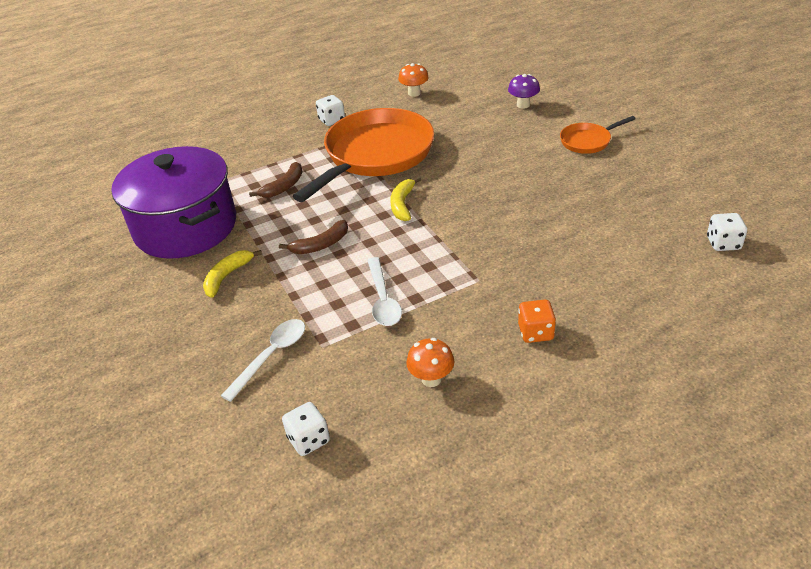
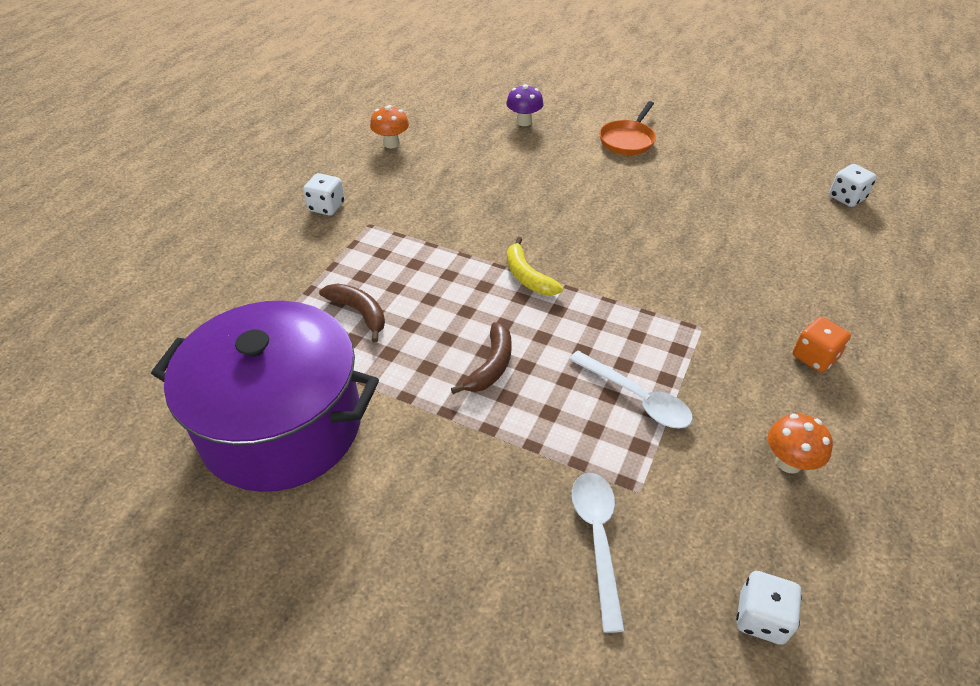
camera: 40 degrees left, 5 degrees up
yellow banana [203,250,262,298] -> none
brown banana [249,162,302,198] -> brown banana turned 45 degrees counterclockwise [319,283,385,342]
orange pan [293,108,434,202] -> none

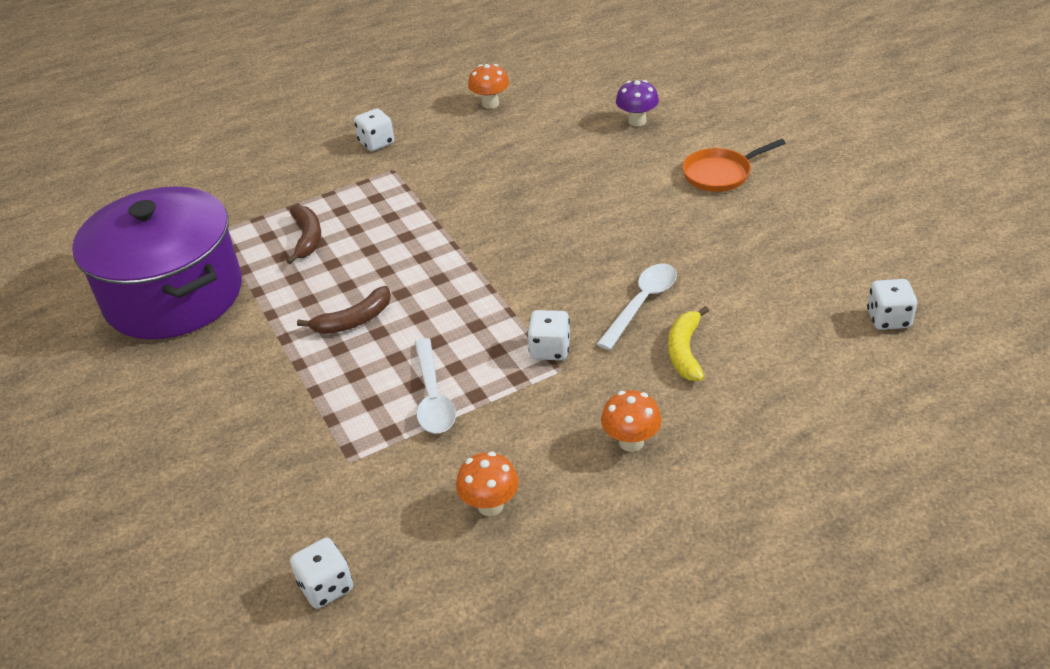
camera: 40 degrees right, 5 degrees down
yellow banana [507,237,563,295] -> yellow banana moved to [668,306,709,381]
white spoon [572,473,625,633] -> white spoon moved to [597,264,677,350]
orange dice [793,317,851,372] -> orange mushroom [601,390,662,452]
none -> white dice [527,310,570,360]

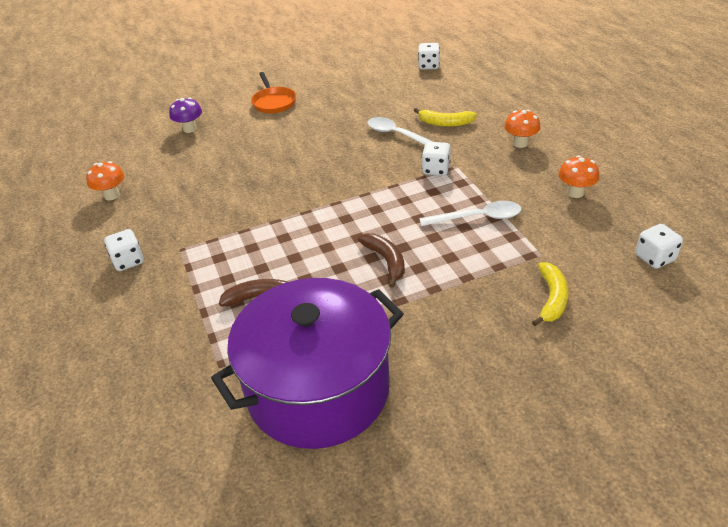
camera: 85 degrees left, 0 degrees up
none -> yellow banana [532,262,569,326]

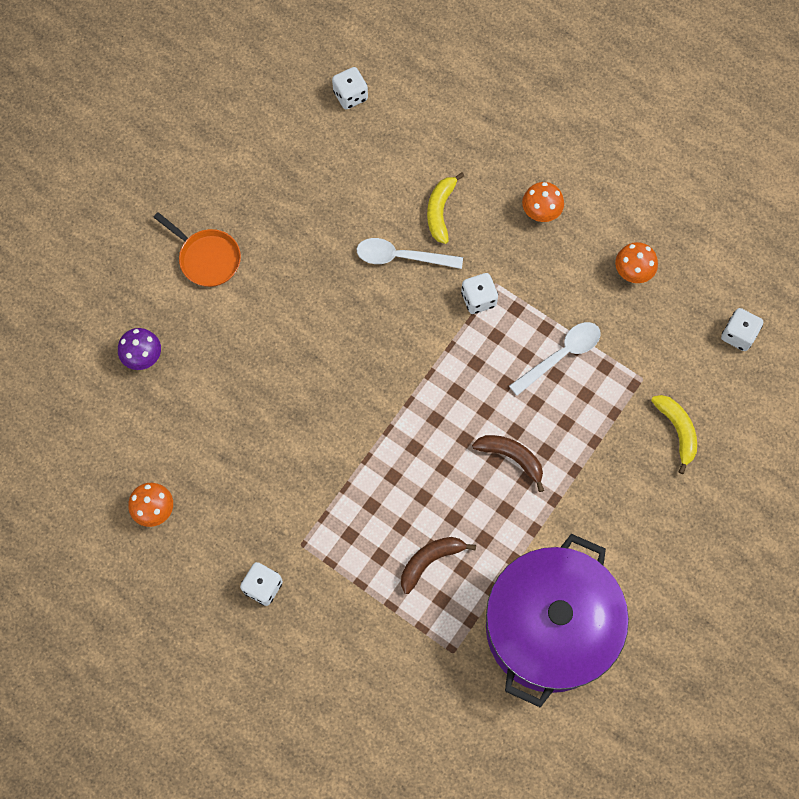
camera: 35 degrees left, 30 degrees up
yellow banana [414,108,477,127] -> yellow banana turned 120 degrees clockwise [427,172,464,244]

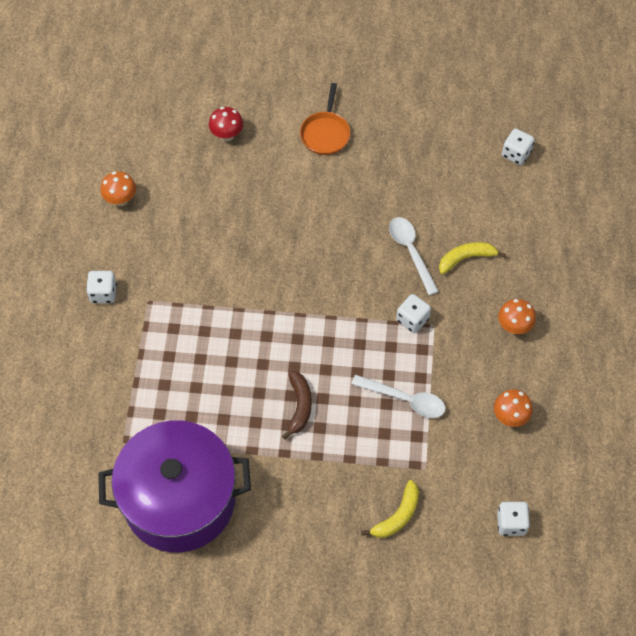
camera: 60 degrees right, 10 degrees down
purple mushroom [118,328,161,370] -> red mushroom [209,107,243,141]
brown banana [401,537,476,594] -> none

